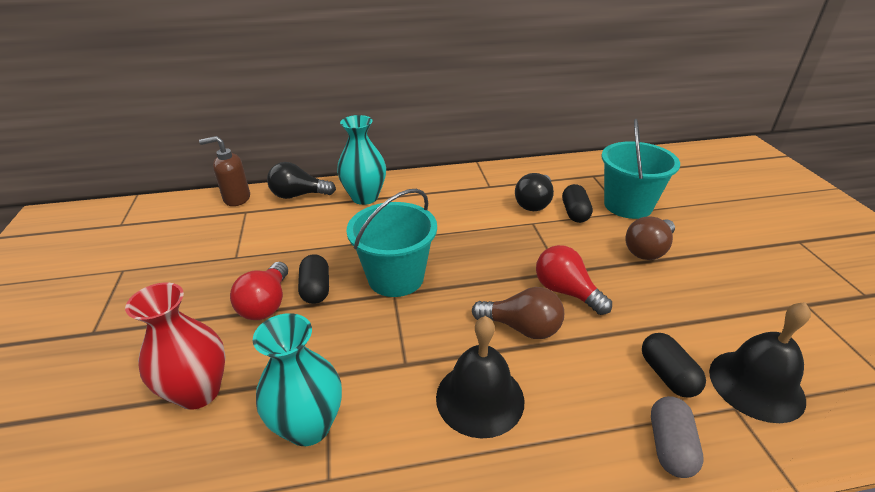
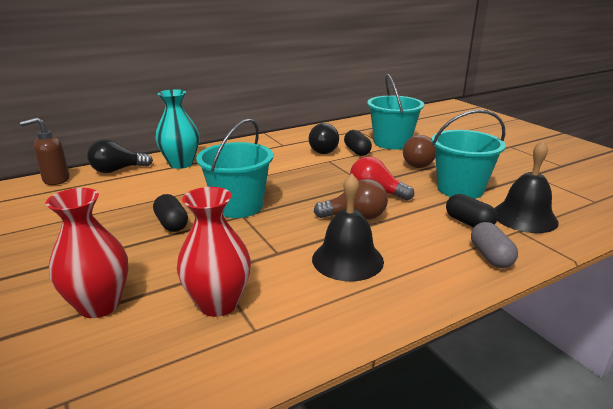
camera: 20 degrees left, 10 degrees down
red light bulb [230,262,288,320] -> none
turquoise vase [253,313,342,446] -> red vase [177,187,251,317]
none -> turquoise bucket [432,109,506,199]

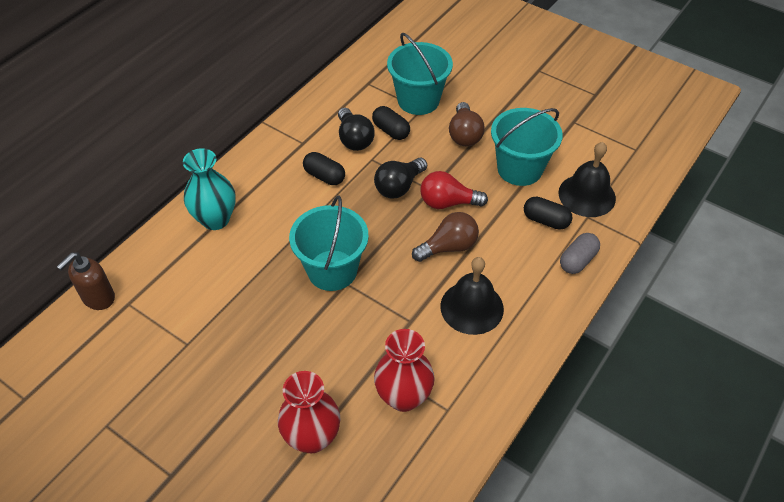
camera: 25 degrees left, 25 degrees up
black light bulb [87,139,153,173] -> black light bulb moved to [374,158,427,198]
black capsule [153,194,188,232] -> black capsule moved to [303,152,345,185]
grey capsule [471,222,518,268] -> grey capsule turned 75 degrees clockwise [560,233,600,274]

